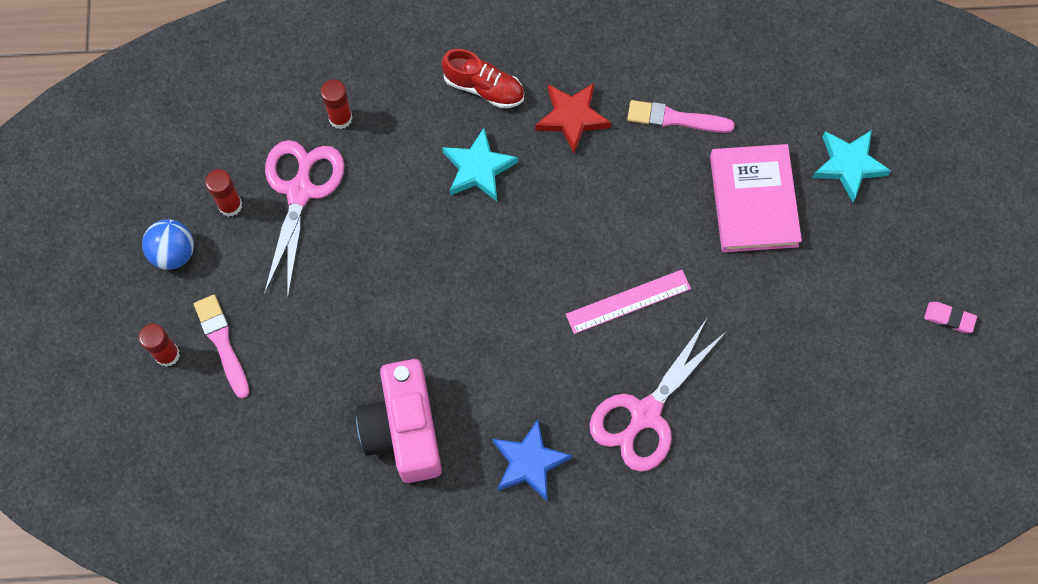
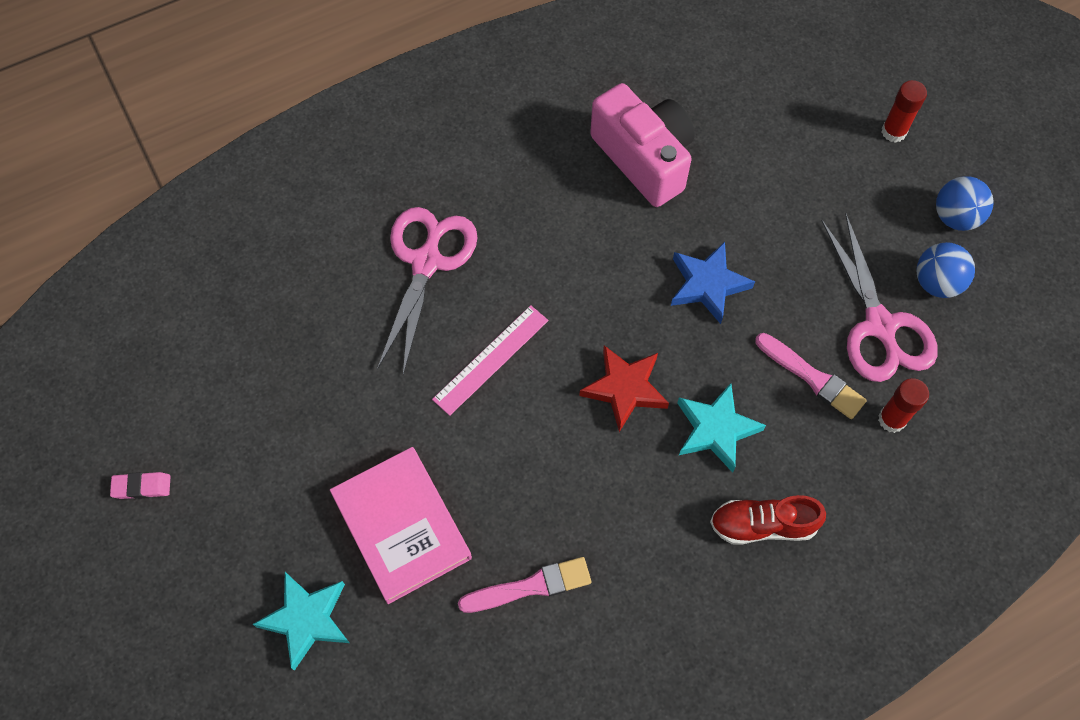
camera: 155 degrees right, 5 degrees down
pink brush [194,295,249,399] -> pink brush moved to [755,333,867,419]
red glue stick [205,169,242,217] -> blue ball [916,242,975,298]
blue star [492,420,572,501] -> blue star moved to [671,242,755,324]
red star [535,83,611,154] -> red star moved to [579,345,669,432]

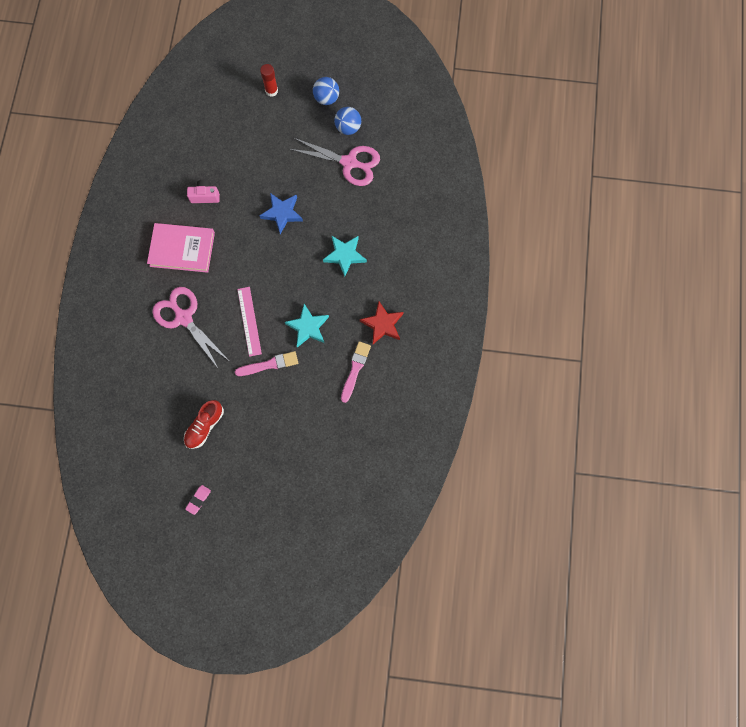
camera: 55 degrees left, 10 degrees up
turquoise star [253,572,349,671] -> turquoise star moved to [285,304,329,348]
pink book [330,447,472,604] -> pink book moved to [147,223,215,273]
red star [579,345,669,432] -> red star moved to [360,301,404,344]
pink camera [590,83,695,207] -> pink camera [187,180,220,203], size x0.51
red shoe [710,495,826,545] -> red shoe moved to [184,400,224,449]
pink brush [755,333,867,419] -> pink brush moved to [235,351,298,376]
red glue stick [878,378,929,433] -> none

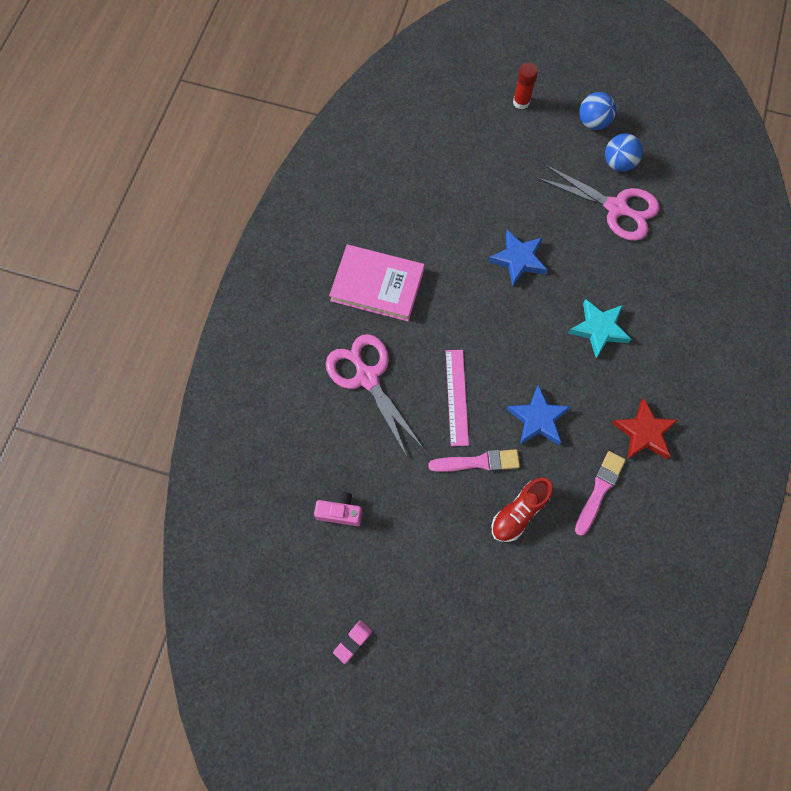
camera: 10 degrees right, 5 degrees down
red shoe [184,400,224,449] -> red shoe moved to [492,477,553,542]
pink camera [187,180,220,203] -> pink camera moved to [314,491,362,526]
turquoise star [285,304,329,348] -> blue star [507,385,571,445]

